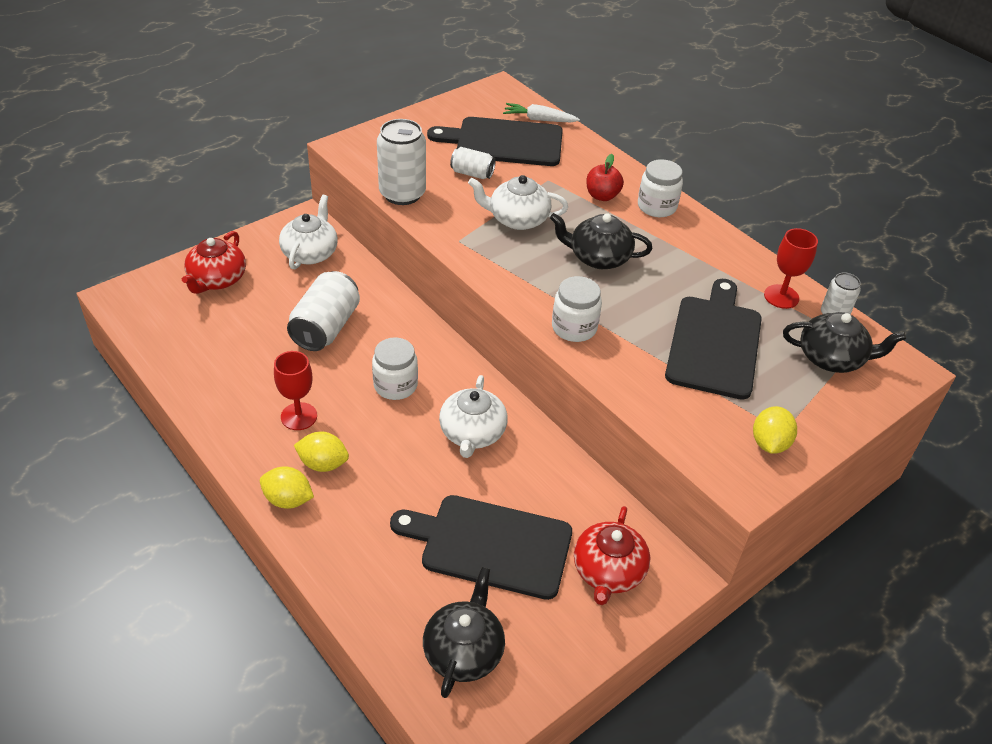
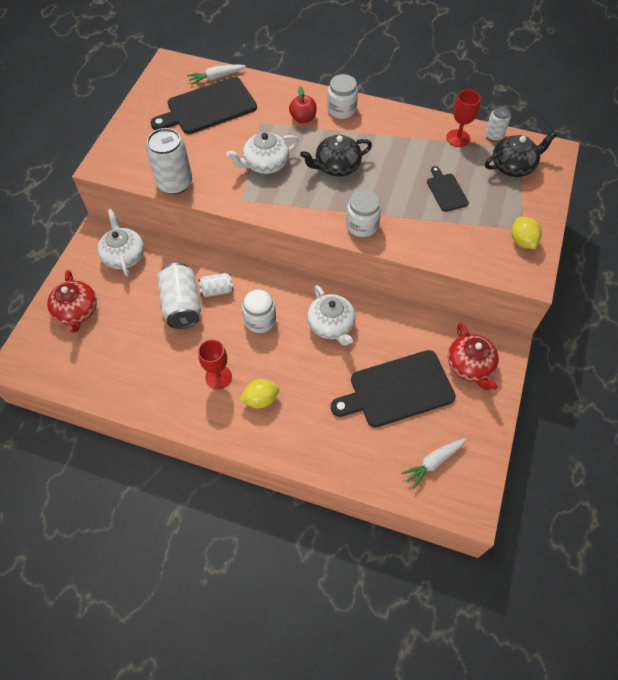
camera: 30 degrees left, 15 degrees up
yellow lemon [260,466,314,509] -> none
black teapot [423,567,505,698] -> white carrot [401,439,466,488]
white can [450,147,496,179] -> white can moved to [198,273,234,297]
black cutting board [665,279,762,400] -> black cutting board [427,166,469,212], size x0.51

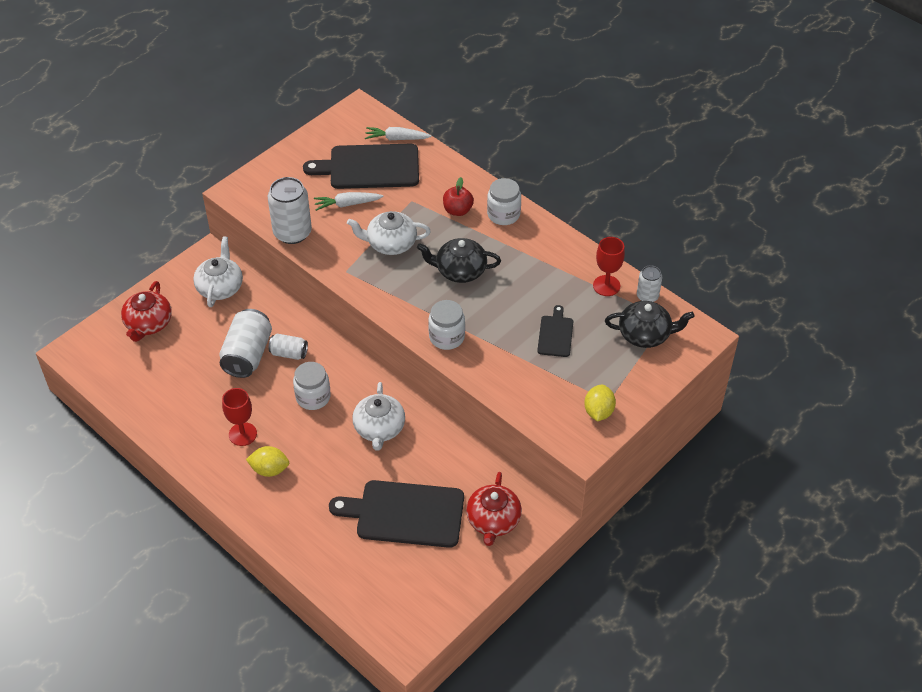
camera: 25 degrees right, 10 degrees down
white carrot [401,439,466,488] -> white carrot moved to [314,192,384,211]

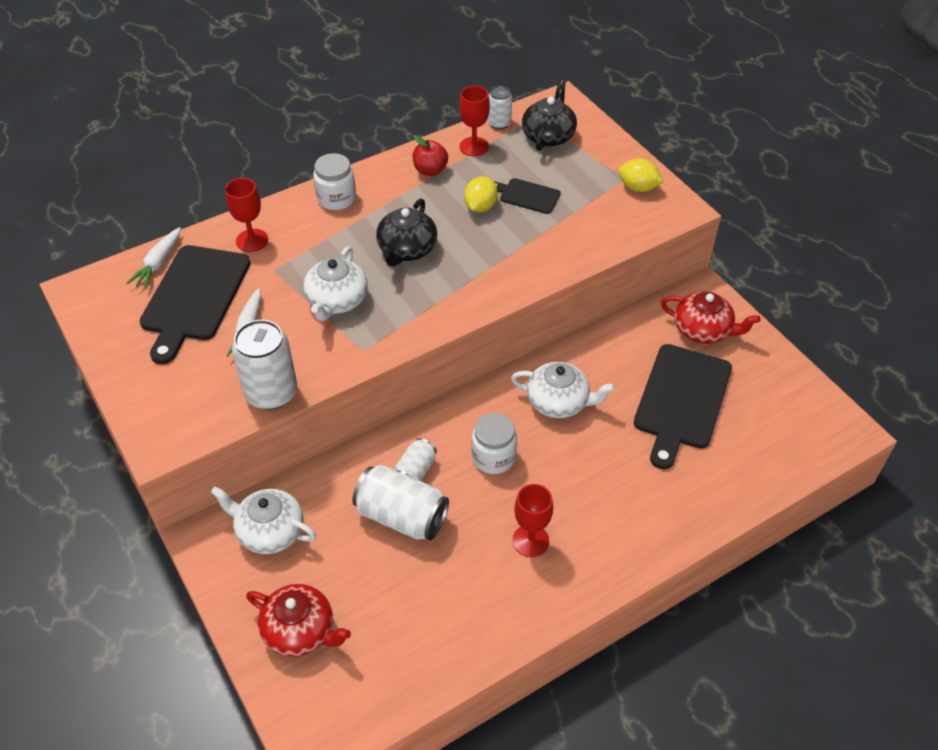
camera: 75 degrees left, 0 degrees up
yellow lemon [246,446,289,477] -> yellow lemon moved to [464,176,498,212]
white jar [428,300,465,350] -> none
red apple [443,177,474,216] -> red apple moved to [413,135,448,176]
none -> red goblet [225,178,268,252]

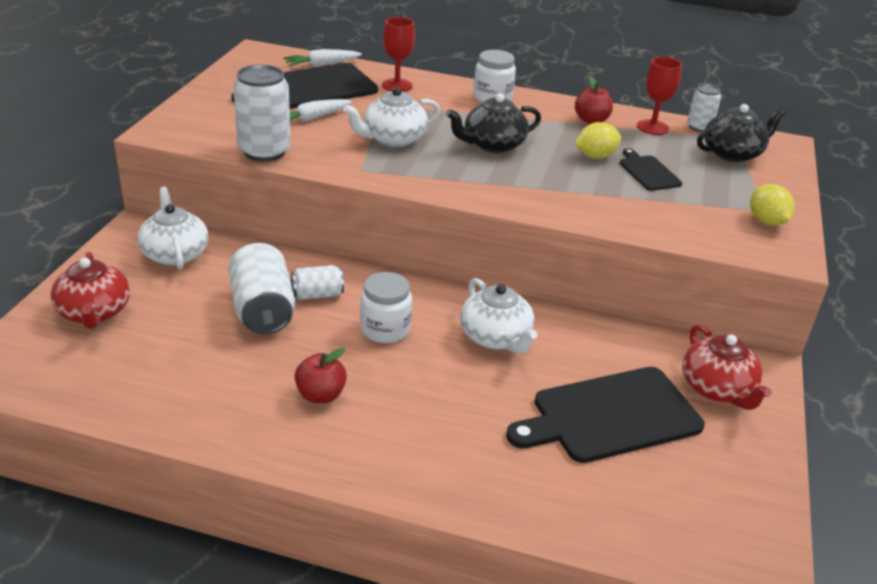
camera: 45 degrees right, 15 degrees down
red goblet [512,484,553,557] -> red apple [295,348,347,403]

